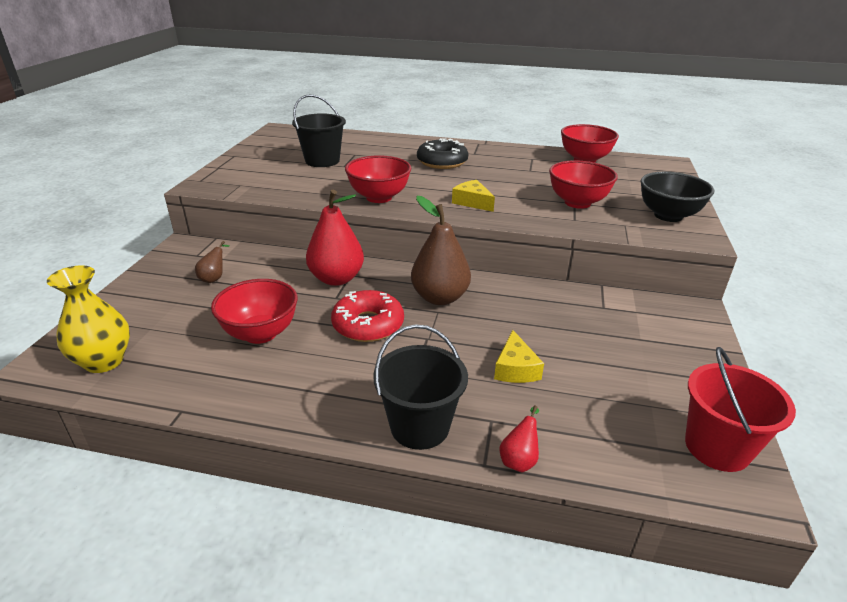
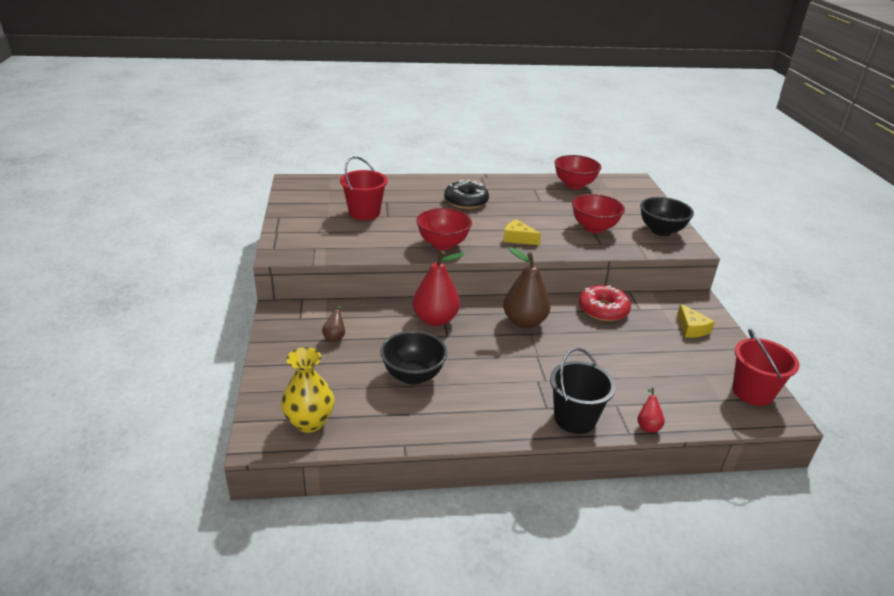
camera: 20 degrees left, 0 degrees up
red bowl [211,279,298,344] -> black bowl [380,331,447,385]
black bucket [292,94,346,167] -> red bucket [340,156,388,220]
red donut [331,290,404,342] -> red donut moved to [579,285,631,321]
yellow cheese [494,330,544,383] -> yellow cheese moved to [677,304,715,338]

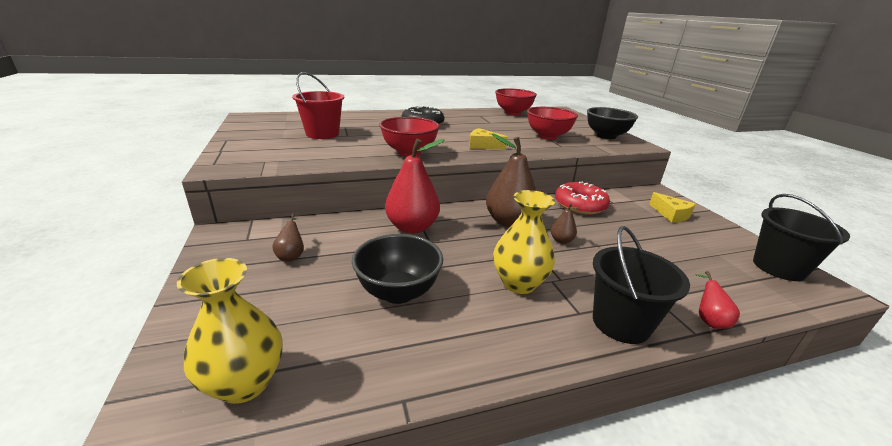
camera: 10 degrees left, 5 degrees down
red bucket [732,329,799,406] -> black bucket [753,194,850,281]
none -> yellow vase [493,190,555,294]
none -> brown pear [551,203,578,244]

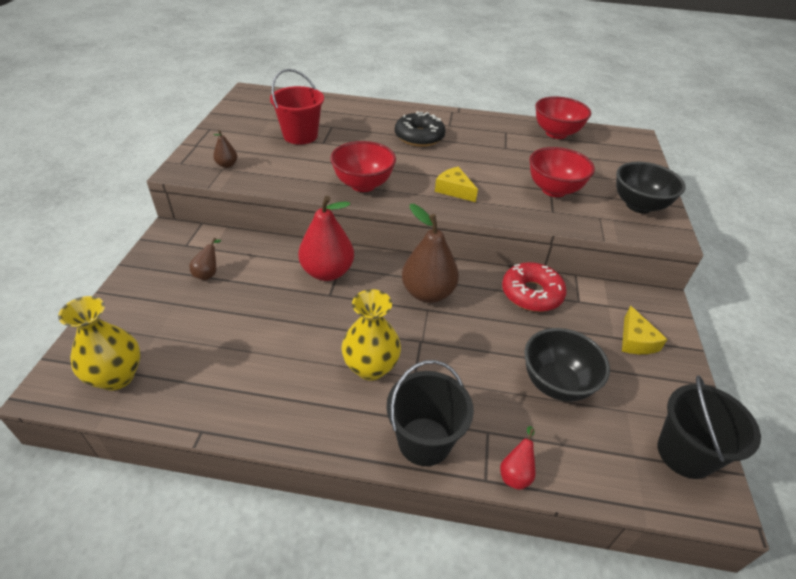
camera: 25 degrees right, 15 degrees up
black bowl [352,234,443,304] -> black bowl moved to [524,328,610,402]
brown pear [551,203,578,244] -> brown pear moved to [213,130,237,168]

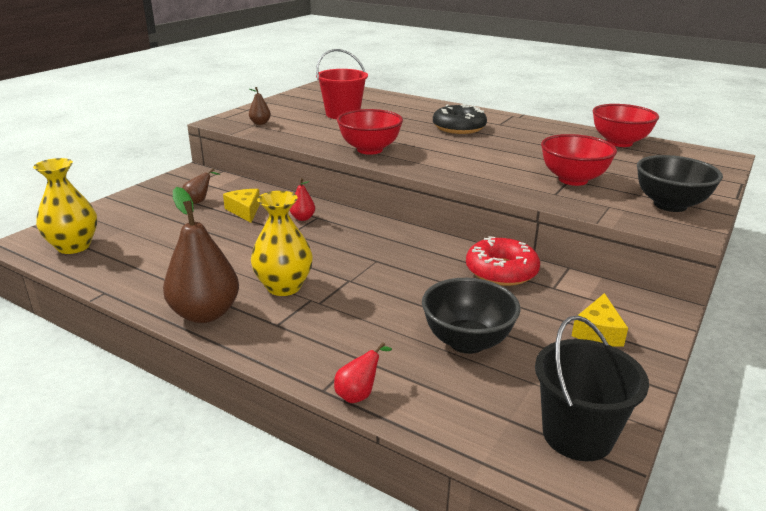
camera: 25 degrees right, 15 degrees down
red pear [298,196,354,281] -> red pear [290,178,315,221], size x0.46
black bucket [386,360,474,466] -> none
brown pear [402,204,459,303] -> brown pear moved to [163,187,239,323]
yellow cheese [435,167,478,202] -> yellow cheese moved to [223,189,260,223]

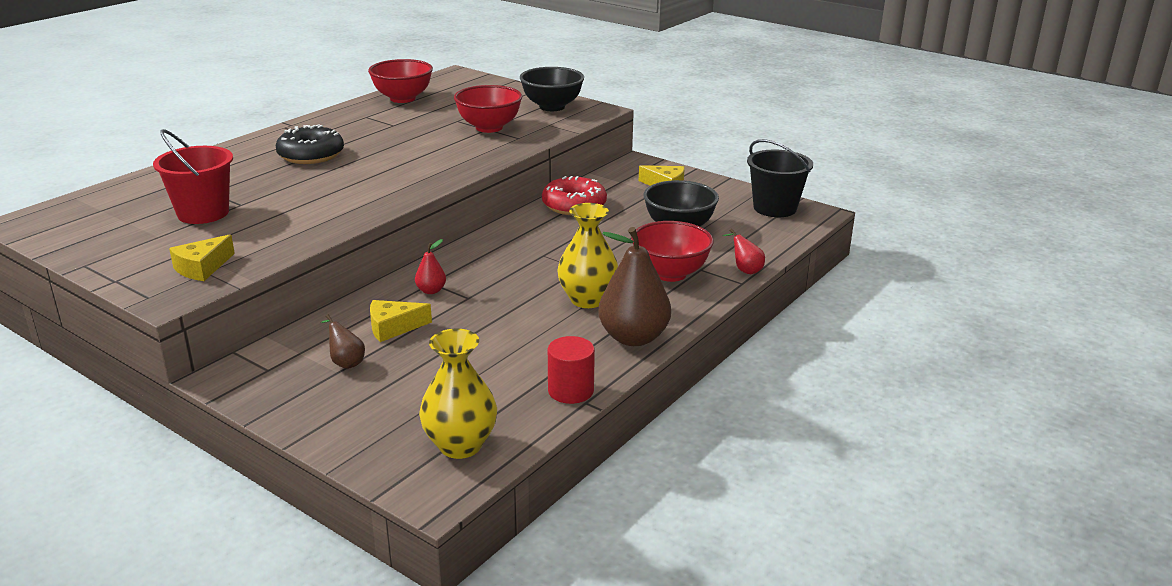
camera: 85 degrees left, 0 degrees up
brown pear [249,87,271,125] -> yellow cheese [169,234,235,281]
red bowl [337,109,403,155] -> red bowl moved to [631,221,714,282]
none -> red cylinder [548,336,595,404]

